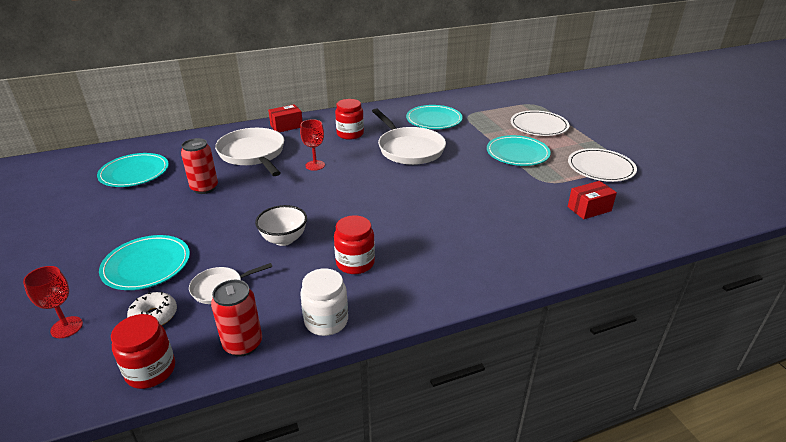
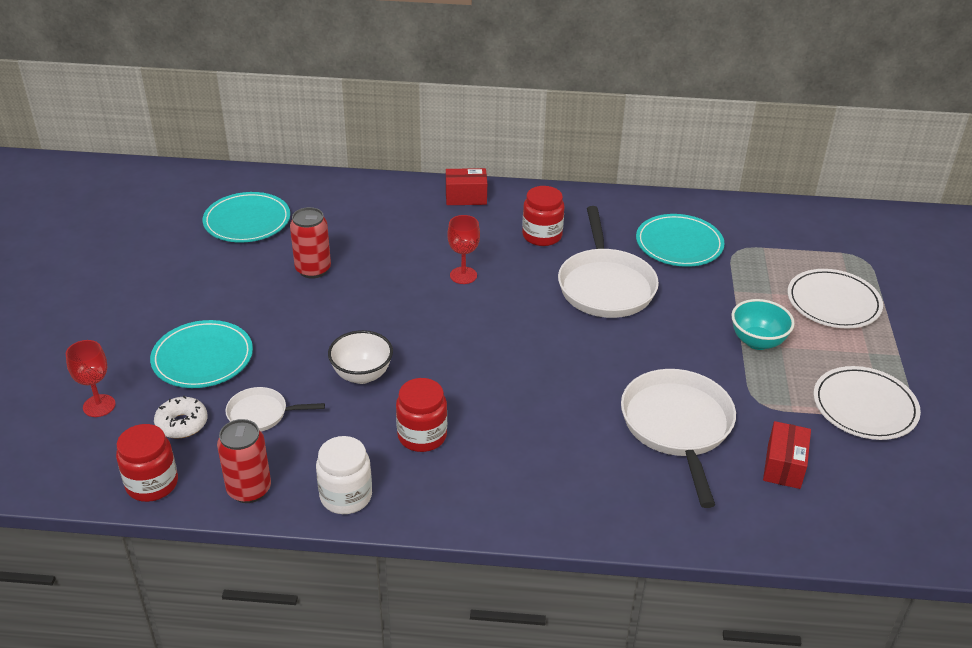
camera: 25 degrees right, 5 degrees up
white pan [215,128,284,176] -> white pan moved to [621,369,736,508]
turquoise plate [487,135,551,166] -> turquoise bowl [731,299,795,350]
red box [568,181,617,219] -> red box turned 75 degrees counterclockwise [763,421,811,489]

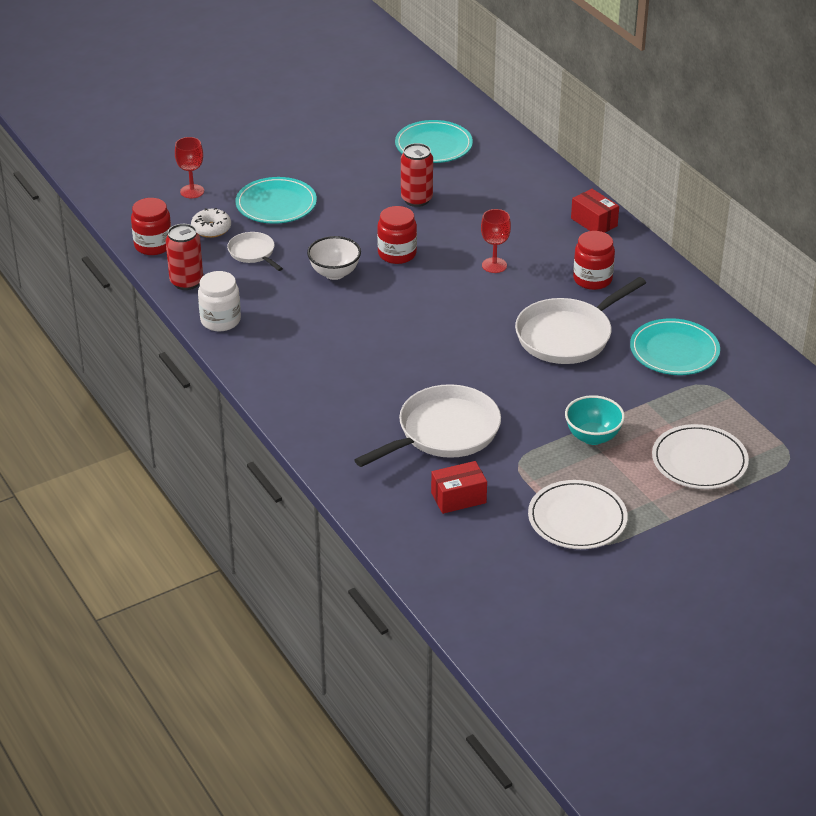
camera: 55 degrees right, 0 degrees up
red jar [396,378,447,452] -> red jar moved to [377,206,417,264]

